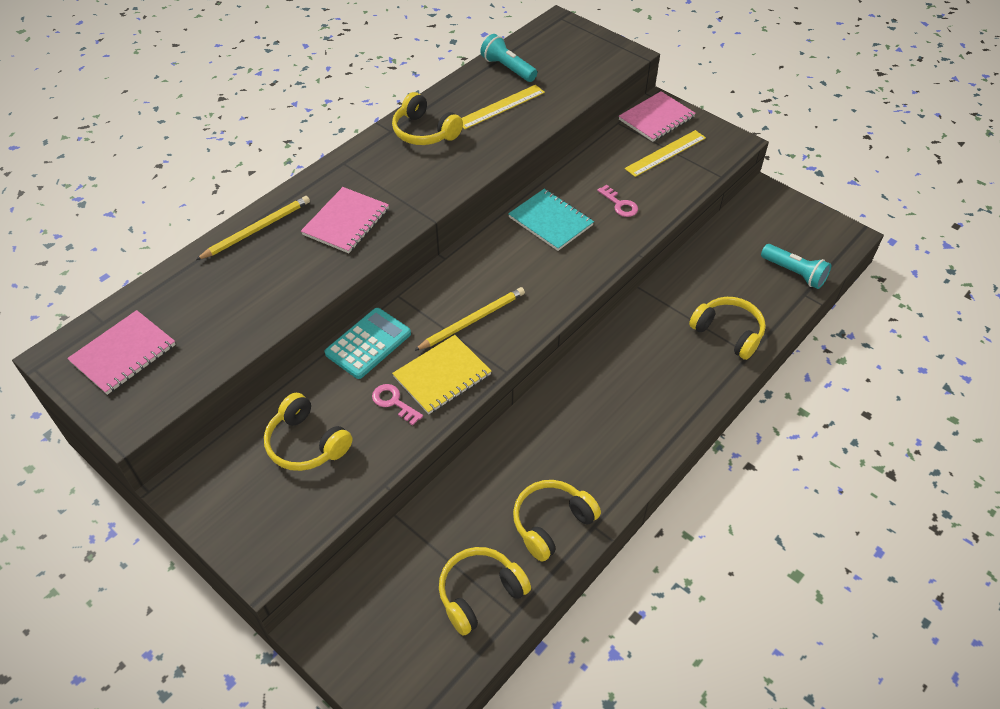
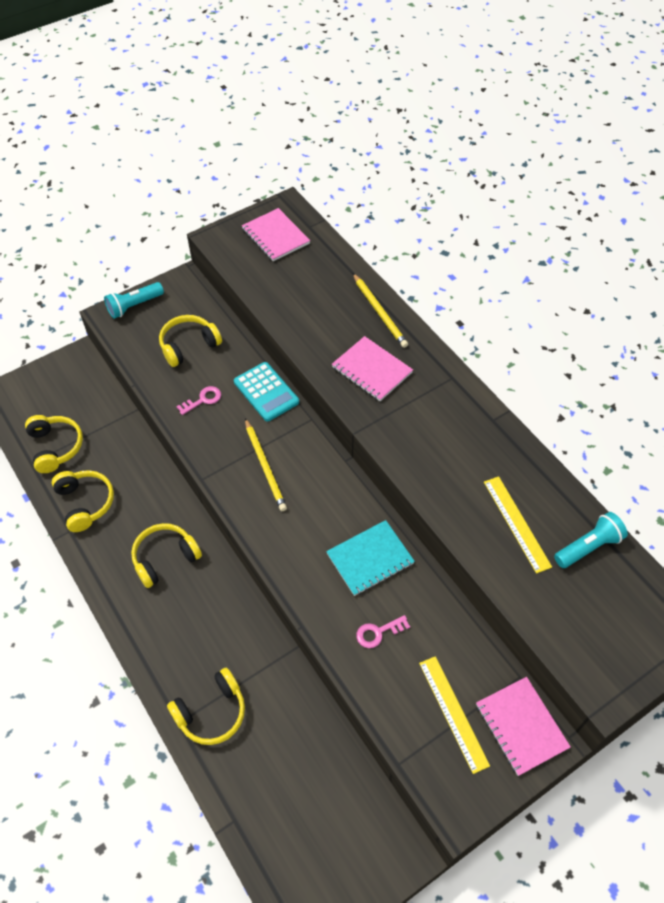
camera: 105 degrees right, 5 degrees up
yellow headphones [392,92,463,145] -> yellow headphones moved to [131,523,202,588]
yellow notebook [392,335,491,414] -> none
turquoise flashlight [761,244,831,289] -> turquoise flashlight moved to [104,282,164,319]

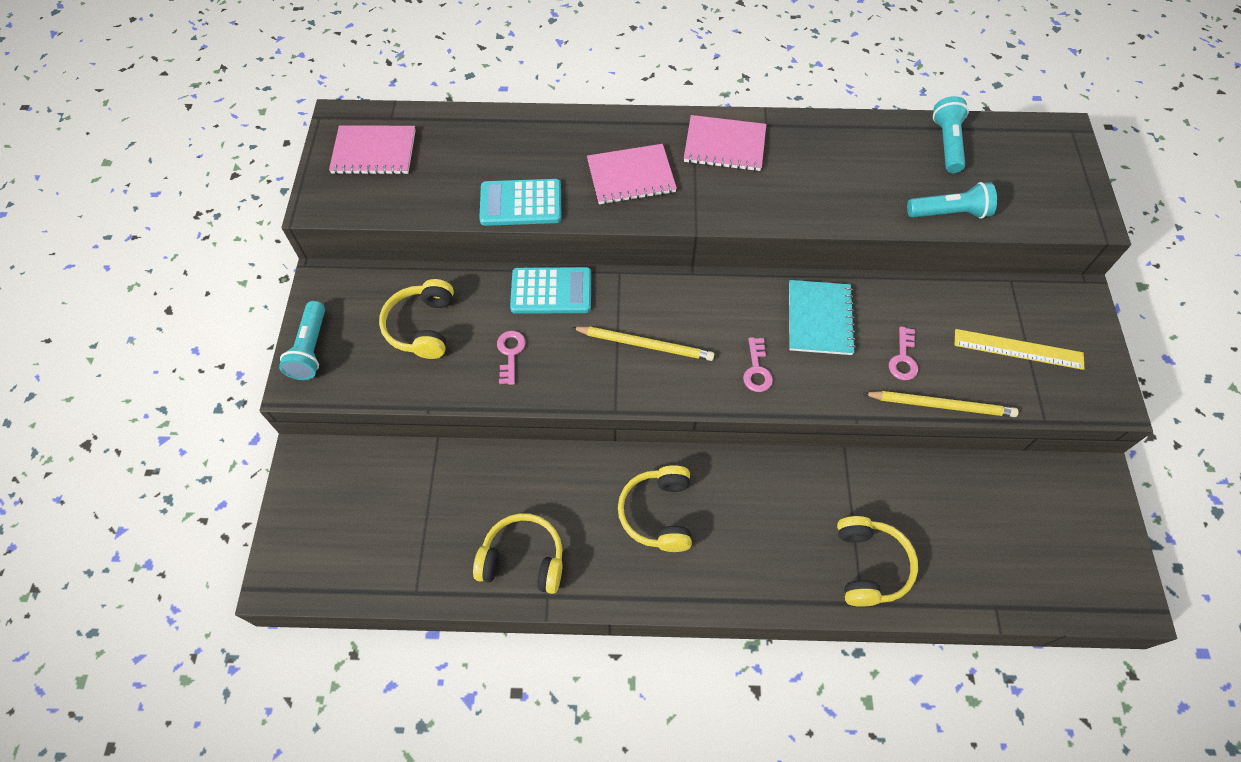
camera: 55 degrees left, 5 degrees up
yellow headphones [25,415,83,473] -> none
yellow pencil [353,273,408,348] -> yellow pencil moved to [863,391,1019,417]
pink notebook [476,677,571,776] -> pink notebook moved to [684,115,766,171]
yellow ruler [484,476,552,574] -> none
none -> turquoise calculator [479,179,562,226]
none -> pink key [743,337,773,392]
none -> turquoise flashlight [907,182,997,219]

